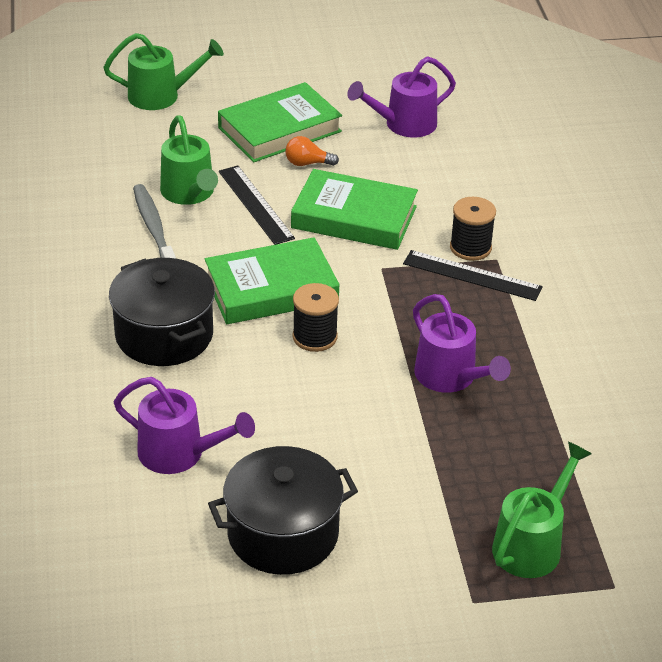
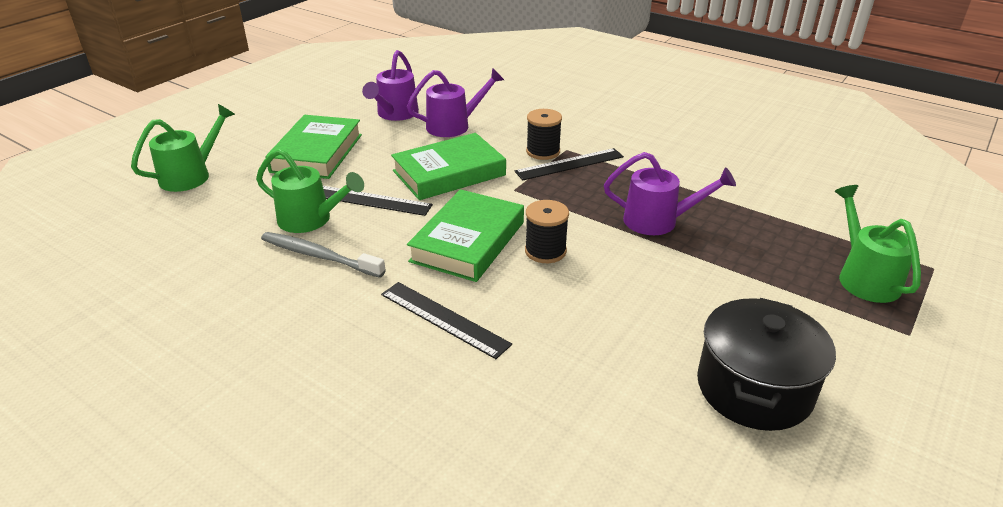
camera: 45 degrees left, 5 degrees down
black pot [109,258,215,366] -> black ruler [381,282,512,359]
purple watering can [114,377,255,474] -> purple watering can moved to [407,68,504,137]
orange light bulb [285,136,339,166] -> none

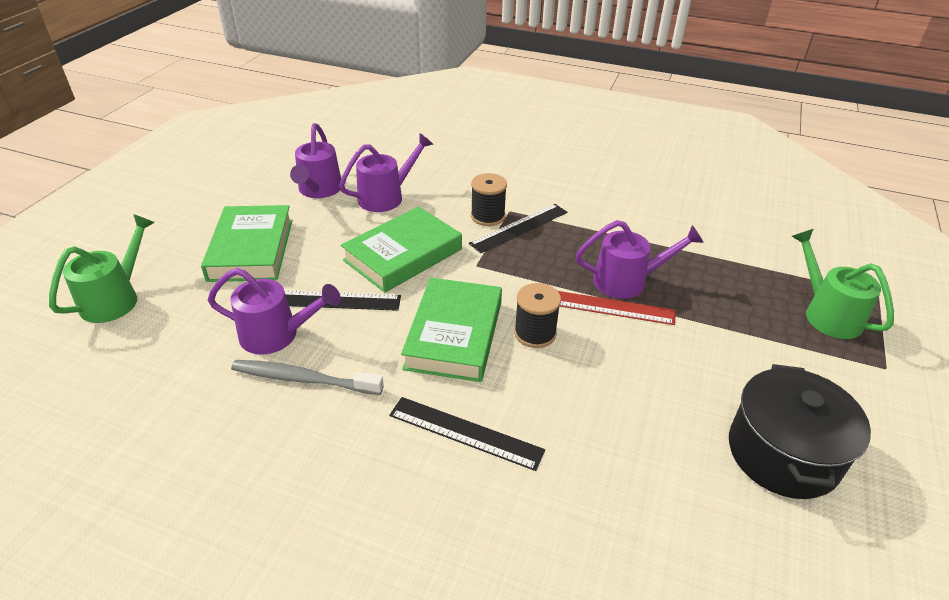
camera: 15 degrees left, 5 degrees up
green watering can [256,149,364,233] -> purple watering can [208,268,341,354]
none -> red ruler [558,291,675,325]

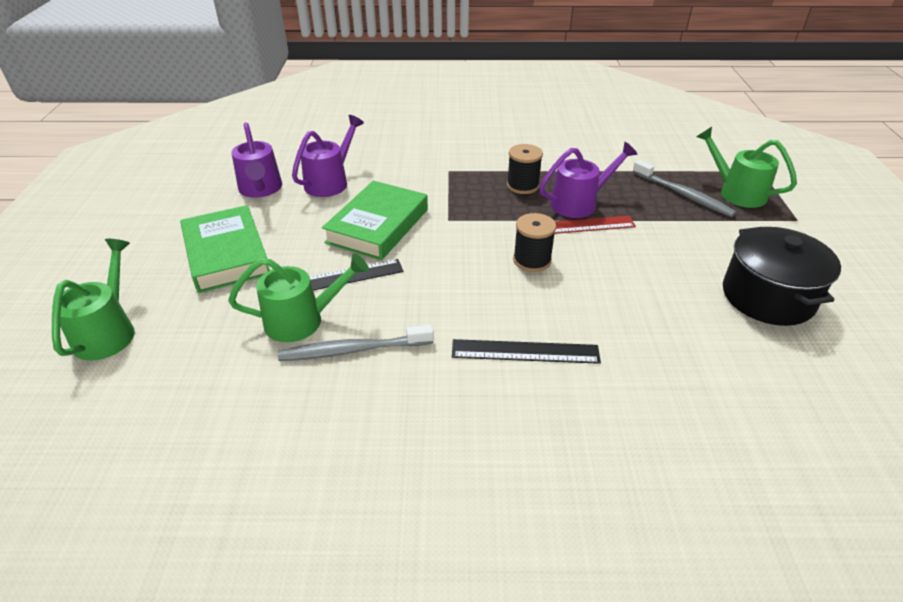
camera: 20 degrees left, 0 degrees up
purple watering can [208,268,341,354] -> green watering can [228,253,369,342]
green book [401,277,502,382] -> none
black ruler [469,204,567,253] -> none
black spool [471,173,507,226] -> black spool moved to [507,144,543,194]
none -> grey toothbrush [632,160,736,217]

